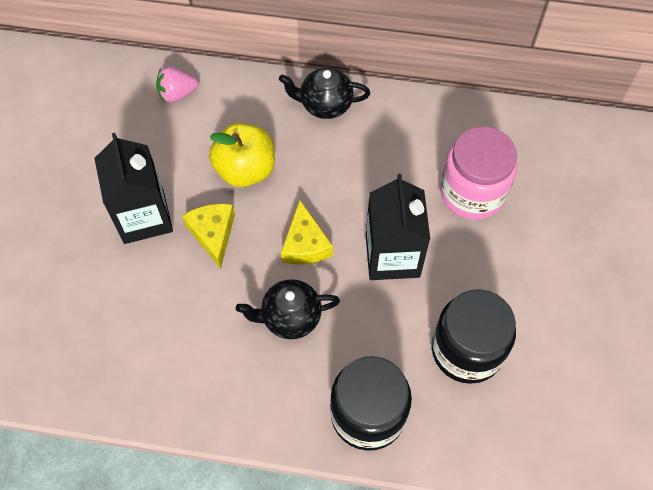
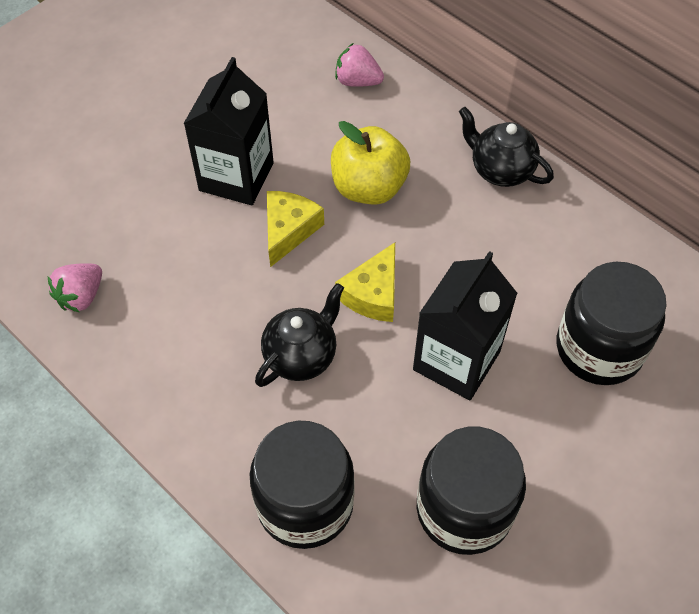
camera: 35 degrees right, 5 degrees down
black teapot [236,279,340,339] -> black teapot turned 105 degrees clockwise [255,283,344,387]
pink jar [440,126,517,220] -> black jar [557,262,667,385]
none -> pink strawberry [48,263,102,312]

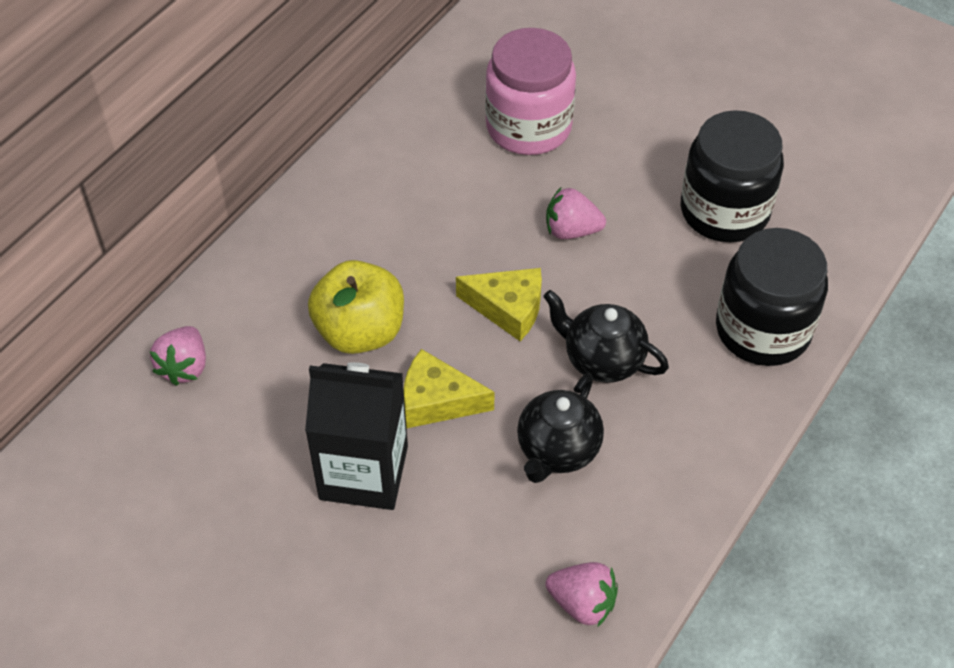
camera: 100 degrees left, 5 degrees down
black carton [413,251,518,400] -> pink strawberry [546,188,606,239]
black teapot [459,107,554,187] -> black teapot moved to [517,373,604,483]
black jar [557,262,667,385] -> pink jar [485,28,576,155]

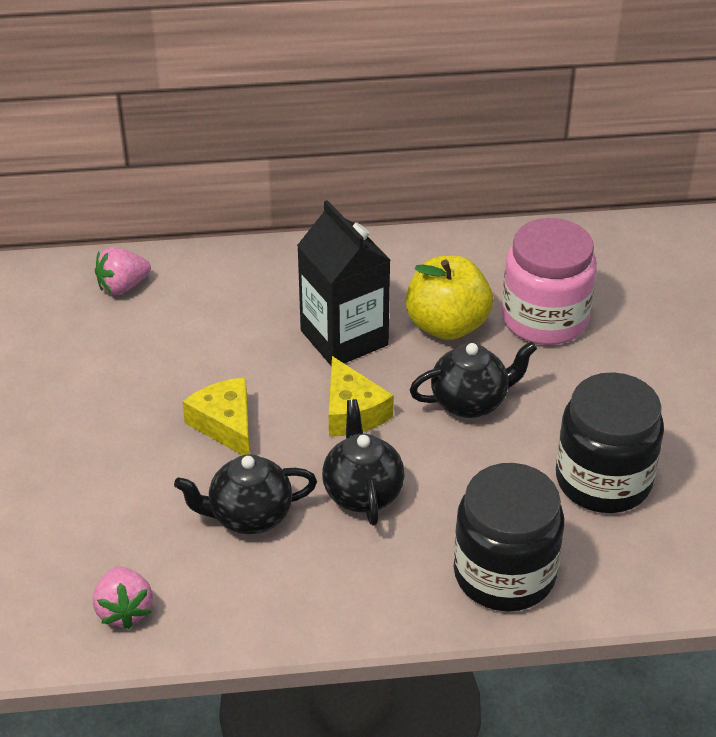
camera: 50 degrees right, 10 degrees down
black carton [305,362,408,510] -> black carton moved to [297,200,390,366]
yellow apple [308,260,404,354] -> yellow apple moved to [406,256,493,340]
pink strawberry [546,188,606,239] -> black teapot [410,341,537,418]

